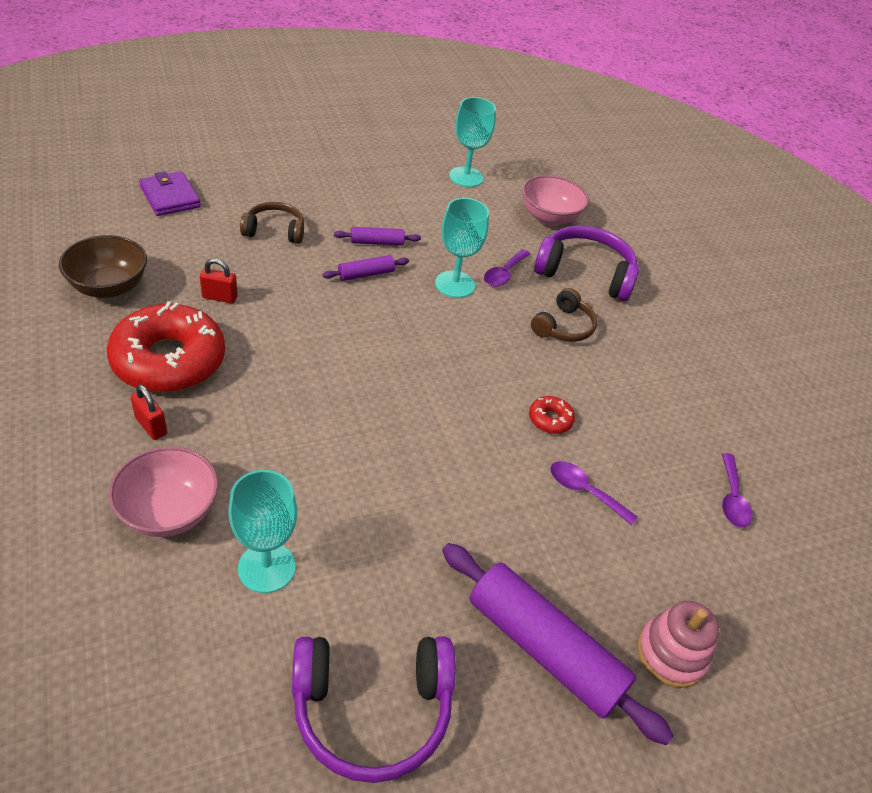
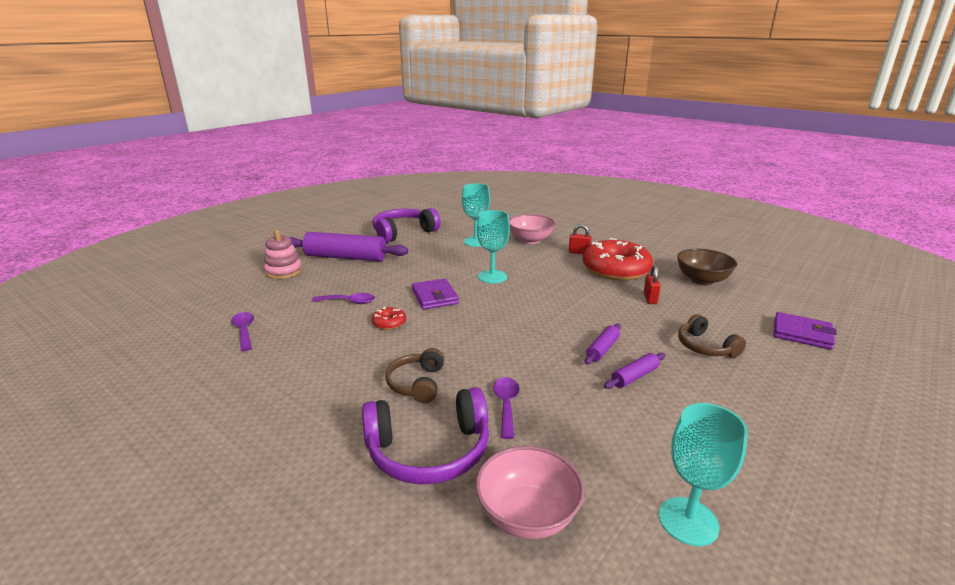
camera: 155 degrees right, 20 degrees down
red padlock [200,258,238,303] -> red padlock turned 60 degrees counterclockwise [644,265,661,304]
brown headphones [240,202,304,244] -> brown headphones turned 90 degrees clockwise [678,314,746,358]
turquoise goblet [435,198,489,298] -> turquoise goblet moved to [477,210,510,283]
none -> purple wallet [412,278,459,309]

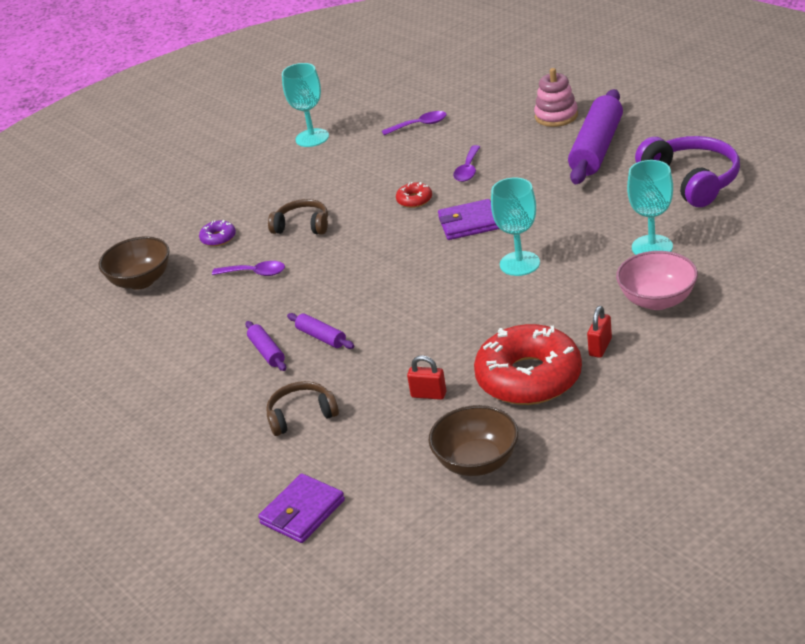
camera: 105 degrees right, 10 degrees up
purple headphones [362,387,489,485] -> purple donut [199,220,236,246]
pink bowl [475,446,584,539] -> brown bowl [99,236,170,290]
turquoise goblet [659,403,748,546] -> turquoise goblet moved to [282,63,329,147]

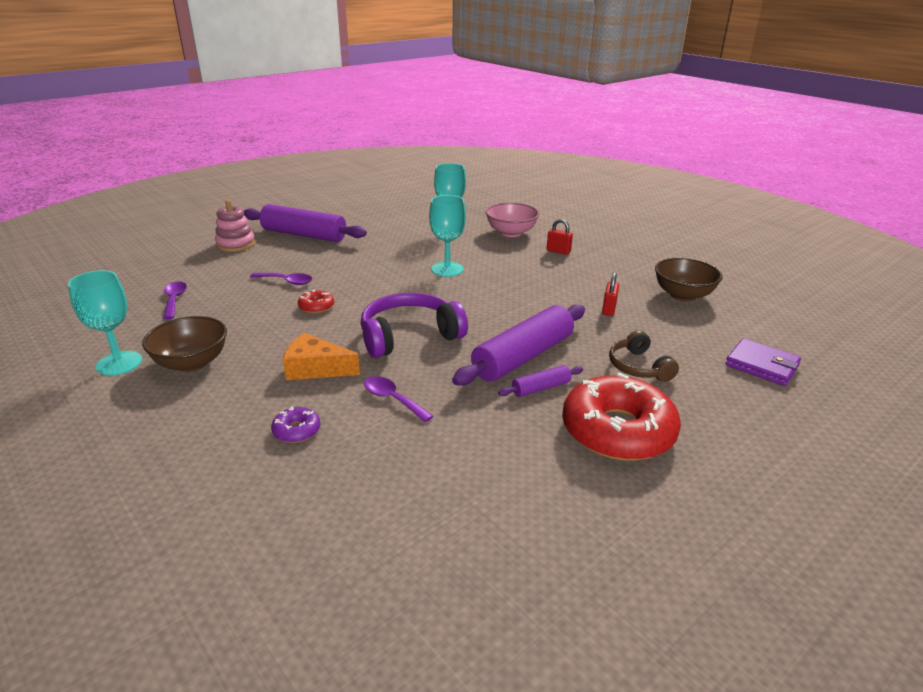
camera: 95 degrees left, 5 degrees down
brown bowl [99,236,170,290] -> brown bowl moved to [142,316,227,372]
purple spoon [212,261,285,276] -> purple spoon turned 60 degrees counterclockwise [364,376,433,422]
brown headphones [268,199,328,235] -> orange cheese [283,333,360,380]
purple rolling pin [287,313,354,349] -> purple rolling pin [452,304,585,386], size x2.14
purple wallet [438,199,499,240] -> none
red donut [474,324,582,405] -> red donut moved to [562,372,681,461]
purple headphones [635,136,740,207] -> purple headphones moved to [361,293,468,358]

